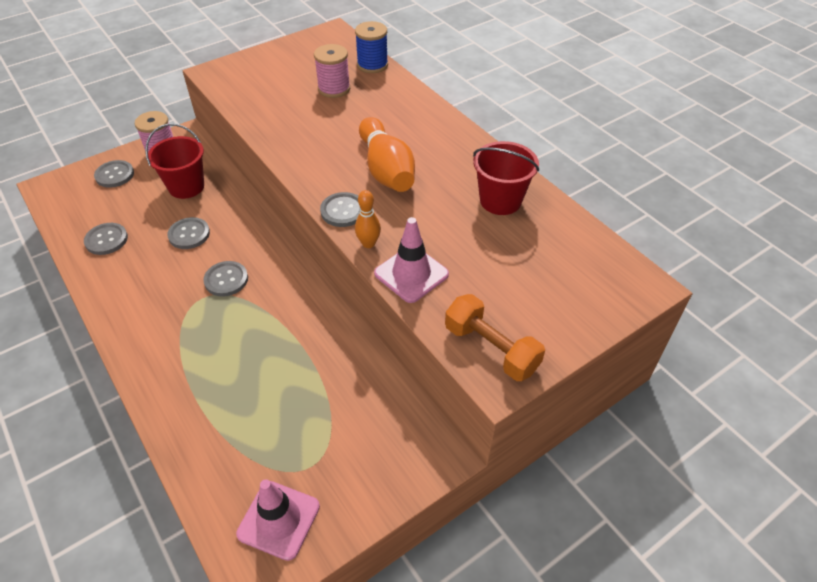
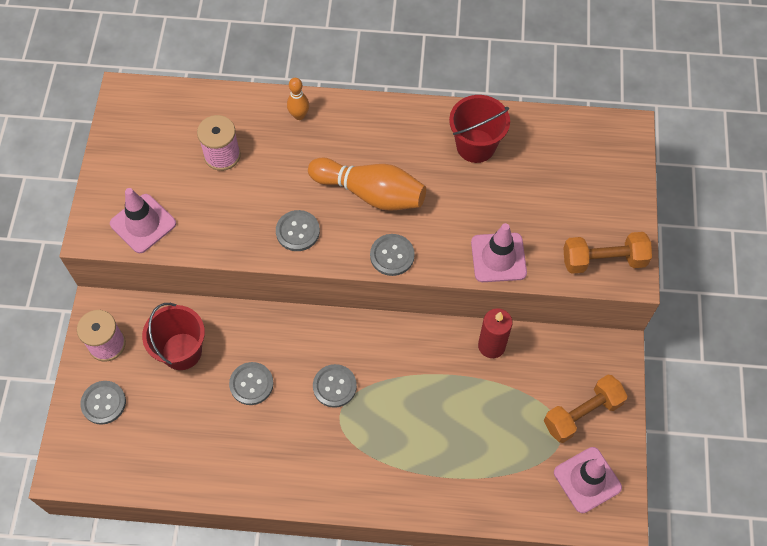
camera: 50 degrees left, 15 degrees up
grey button [84,223,128,255] -> grey button moved to [276,210,320,251]
blue spool [355,21,388,73] -> none
orange bowling pin [355,190,381,248] -> orange bowling pin moved to [287,78,309,120]
none -> pink traffic cone [110,188,176,253]
none -> red candle [478,308,513,358]
none -> orange dumbbell [544,375,628,443]

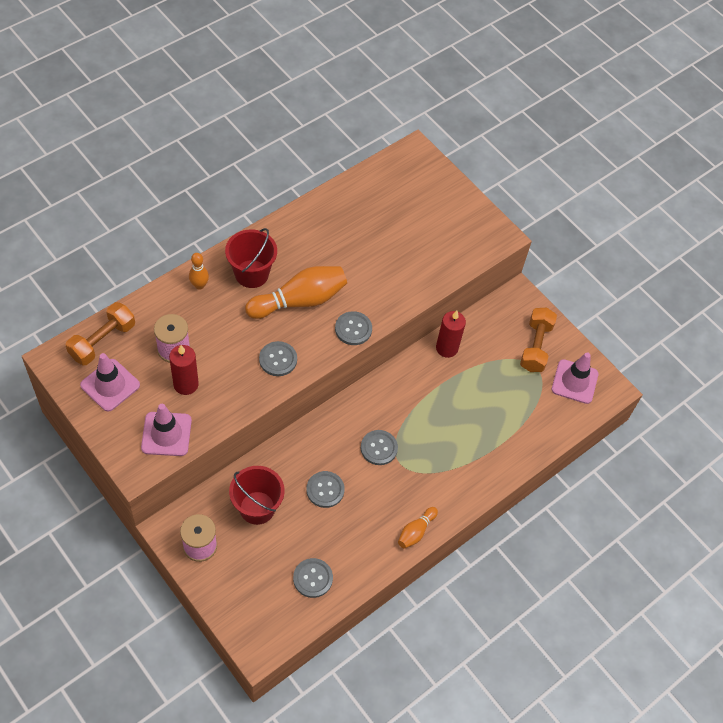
camera: 50 degrees left, 5 degrees down
grey button [80,381,126,425] -> grey button moved to [293,558,333,598]
red bucket [449,95,510,163] -> red bucket moved to [225,228,277,288]
pink traffic cone [471,223,527,282] -> pink traffic cone moved to [80,353,140,412]
orange dumbbell [563,232,652,274] -> orange dumbbell moved to [66,302,135,365]
none -> red candle [169,345,199,395]
none -> orange bowling pin [398,507,438,549]

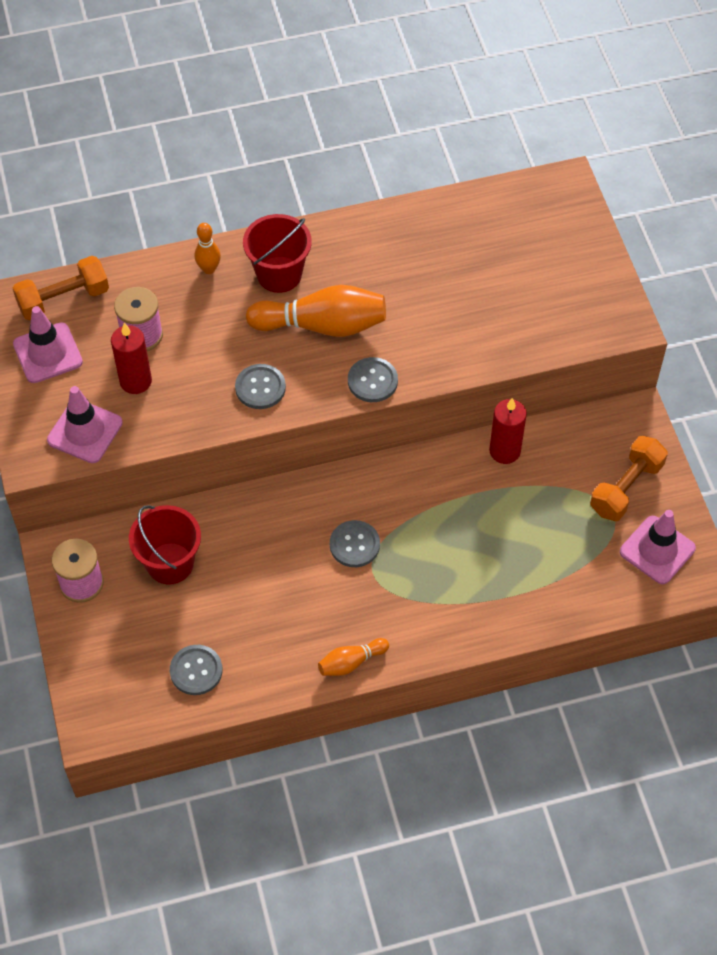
camera: 30 degrees right, 0 degrees up
grey button [306,471,345,508] -> none

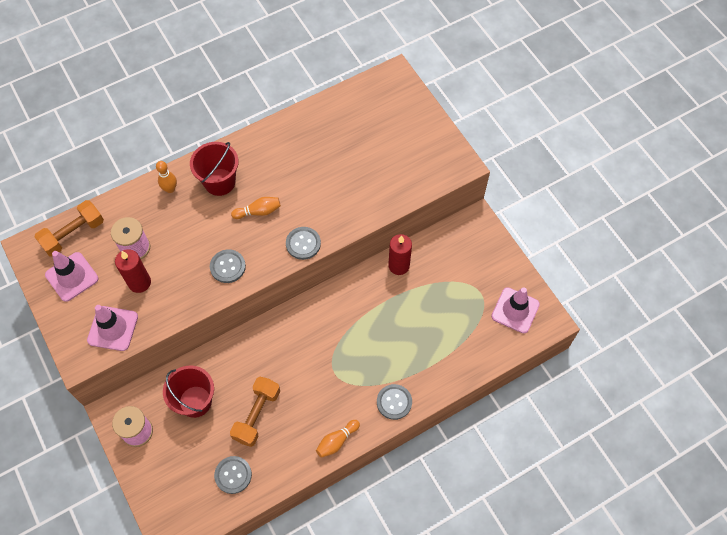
camera: 15 degrees left, 5 degrees up
orange bowling pin [246,285,386,337] -> orange bowling pin [231,197,281,219], size x0.51
grey button [330,520,380,567] -> grey button moved to [377,384,412,420]
orange dumbbell [590,436,668,521] -> orange dumbbell moved to [230,377,280,447]

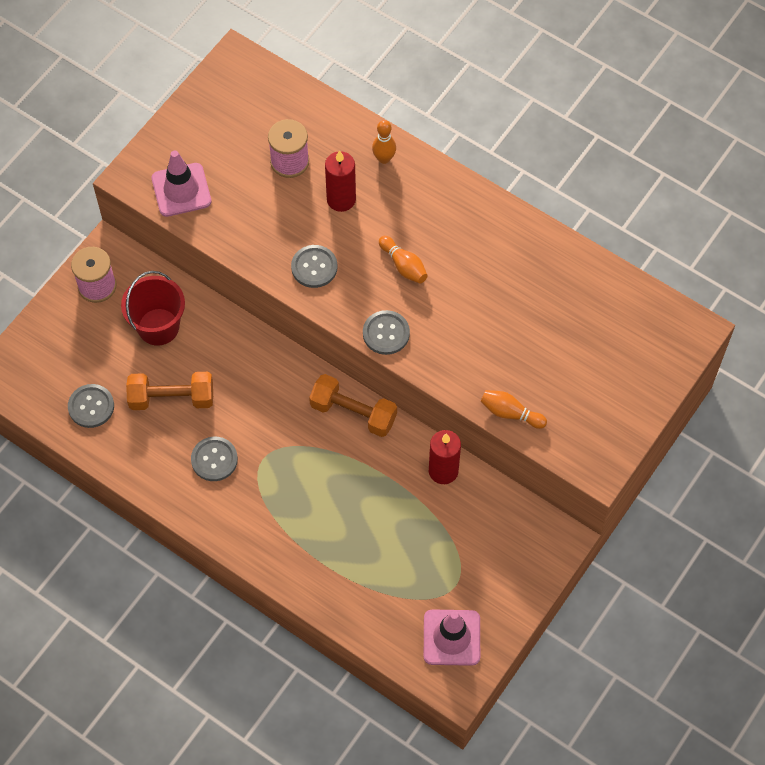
camera: 65 degrees right, 0 degrees up
orange dumbbell [34,200,104,257] -> orange dumbbell moved to [309,374,397,437]
pink traffic cone [45,251,99,302] -> none
red candle [115,249,151,293] -> red candle moved to [325,150,356,212]
red bucket [190,142,239,196] -> none
orange bowling pin [316,420,360,458] -> orange bowling pin moved to [481,390,547,429]
grey button [377,384,412,420] -> grey button moved to [191,437,238,481]

